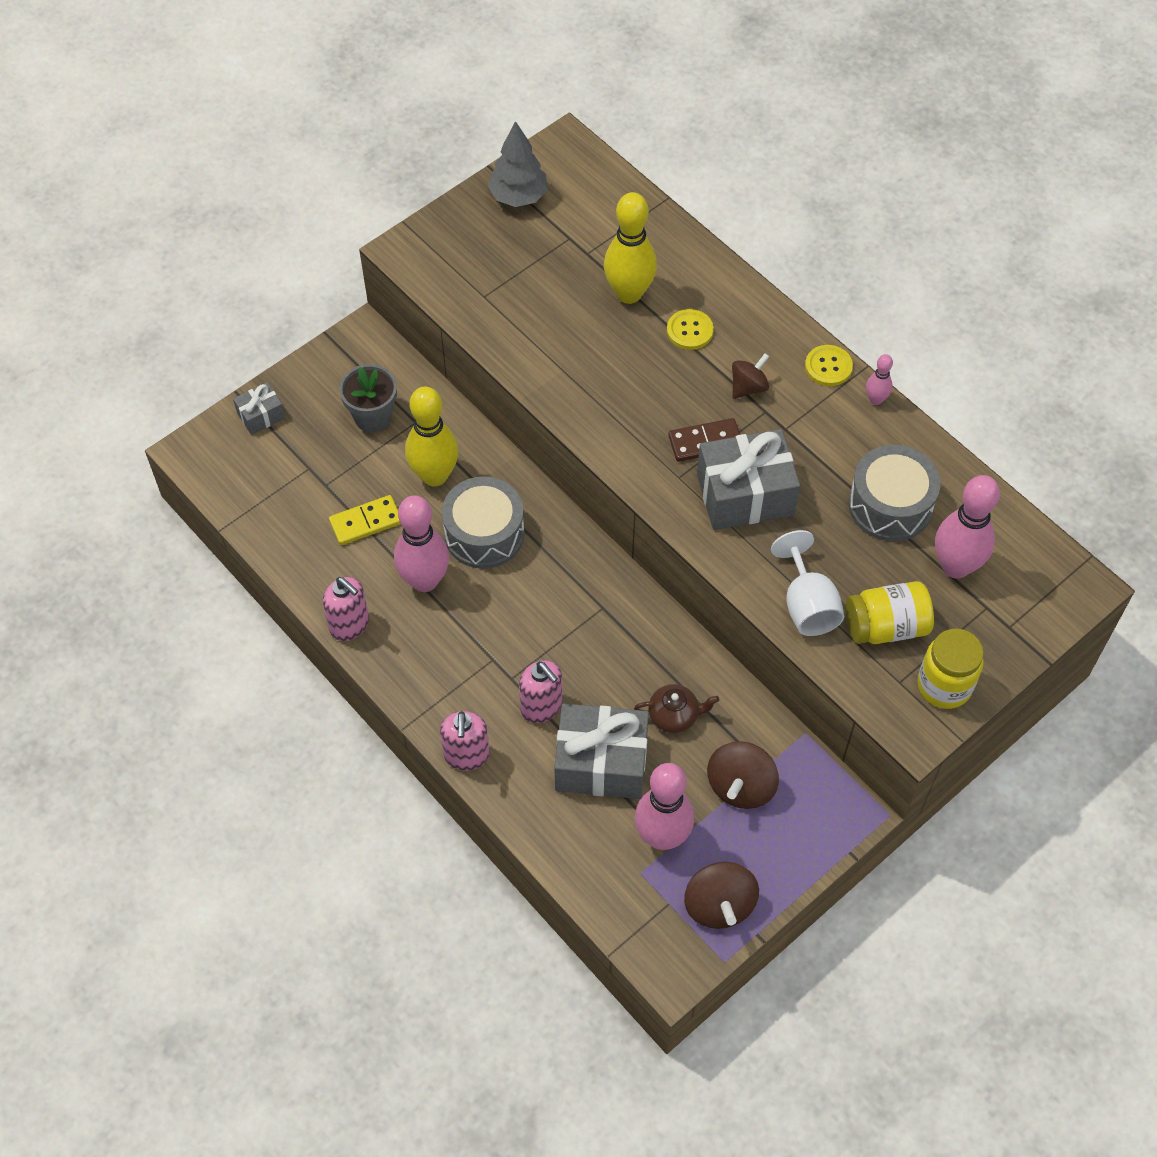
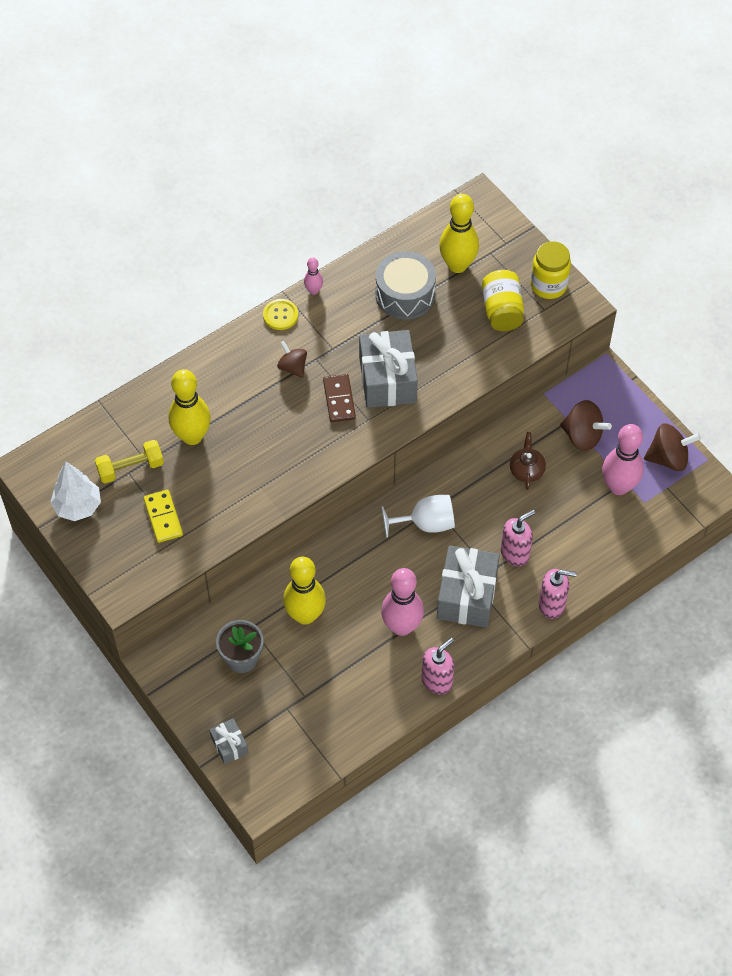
camera: 85 degrees left, 0 degrees up
yellow domino [329,495,401,545] -> yellow domino moved to [144,490,183,543]
grey drum [442,477,524,569] -> none
grey tree [488,121,548,207] -> white tree [50,461,101,521]
grey gift [554,703,649,799] -> grey gift moved to [437,545,500,628]
yellow button [667,309,714,350] -> none
white goblet [771,530,844,636] -> white goblet moved to [381,495,455,538]
pink bowling pin [935,475,1000,579] -> yellow bowling pin [439,194,479,273]
none -> yellow dumbbell [95,440,164,483]

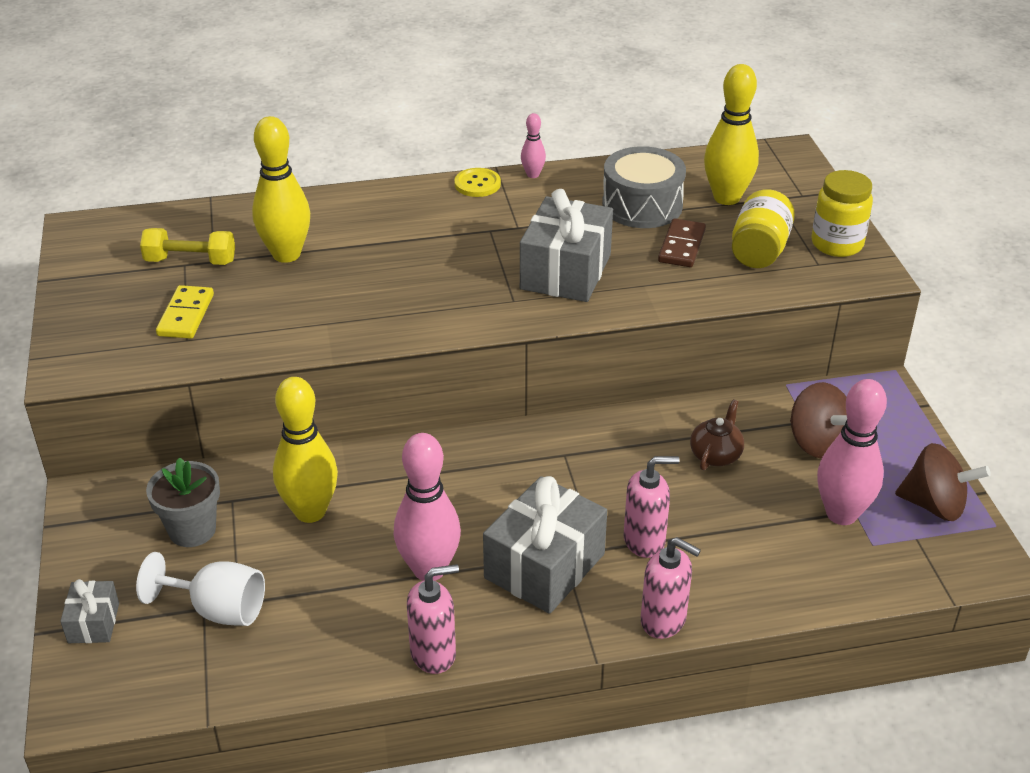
camera: 25 degrees right, 20 degrees down
white tree [50,461,101,521] -> none
brown spinning top [277,341,307,378] -> none
brown domino [323,374,356,422] -> brown domino moved to [658,218,706,267]
white goblet [381,495,455,538] -> white goblet moved to [136,552,265,626]

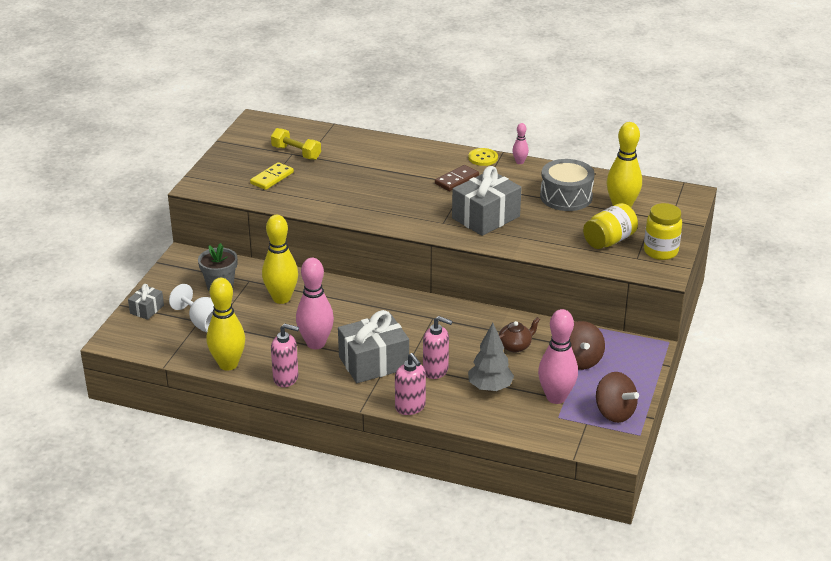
camera: 30 degrees right, 5 degrees down
yellow bowling pin [252,116,310,263] -> yellow bowling pin moved to [207,278,245,371]
brown domino [658,218,706,267] -> brown domino moved to [435,165,479,191]
none -> grey tree [468,323,514,392]

